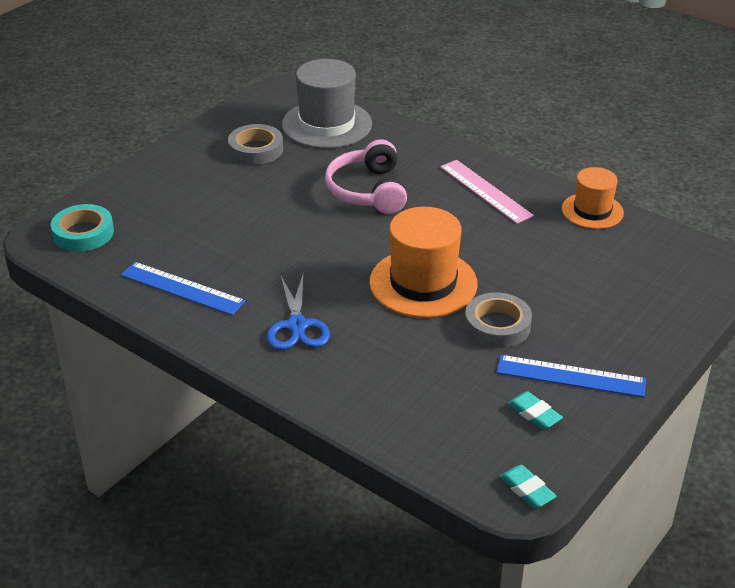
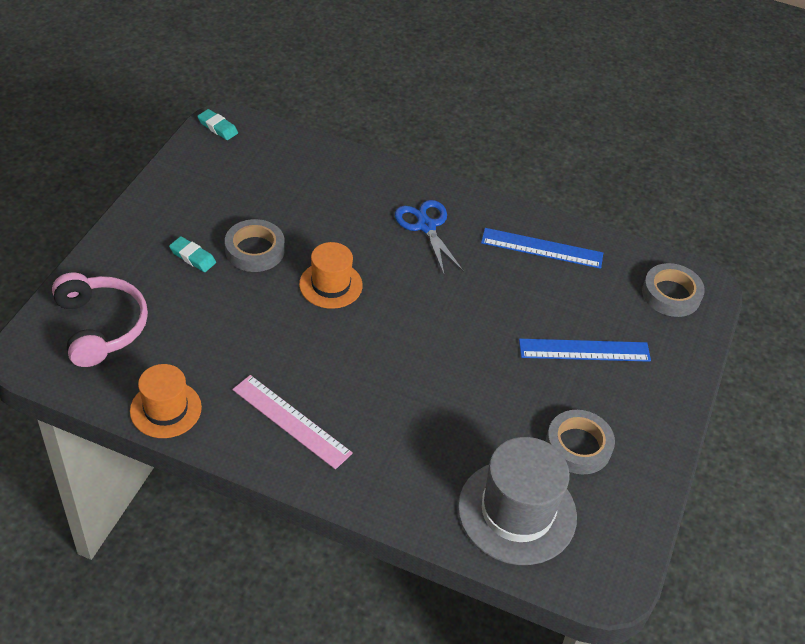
camera: 160 degrees right, 10 degrees up
turquoise tape [51,204,114,252] -> grey tape [642,263,705,317]
pink headphones [325,139,407,214] -> pink headphones moved to [52,272,148,367]
orange hat [369,207,478,318] -> orange hat [299,242,363,309], size x0.61
blue ruler [496,355,646,397] -> blue ruler moved to [519,339,651,362]
turquoise eraser [507,391,563,430] -> turquoise eraser moved to [169,236,216,272]

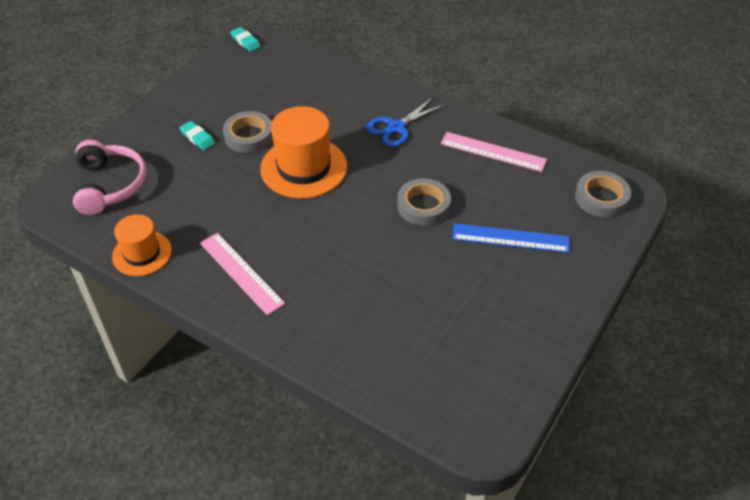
camera: 15 degrees right, 0 degrees up
orange hat [299,242,363,309] -> orange hat [260,106,347,199], size x1.63
blue scissors [395,200,464,274] -> blue scissors turned 120 degrees counterclockwise [366,97,445,147]
grey hat [458,437,577,565] -> none
blue ruler [481,228,603,269] -> pink ruler [440,132,547,172]
grey tape [546,410,615,474] -> grey tape moved to [397,178,451,226]

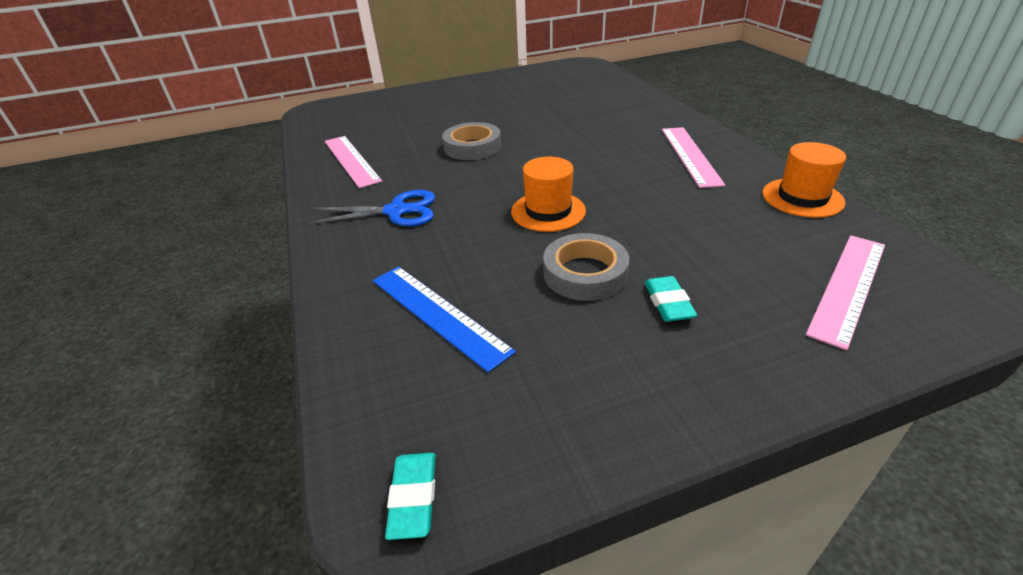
camera: 140 degrees left, 10 degrees down
pink headphones [73,140,147,215] -> pink ruler [806,235,885,350]
orange hat [260,106,347,199] -> orange hat [511,156,586,232], size x0.61
blue ruler [452,223,570,253] -> blue ruler moved to [373,266,516,373]
grey tape [575,171,631,218] -> none

